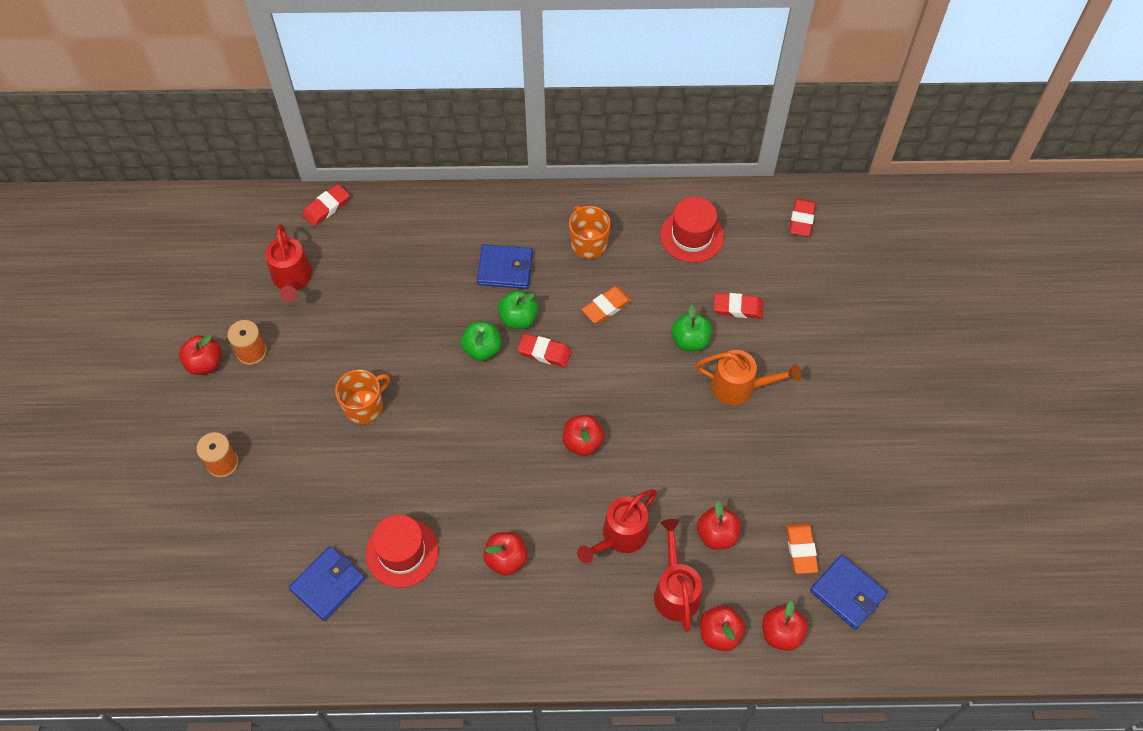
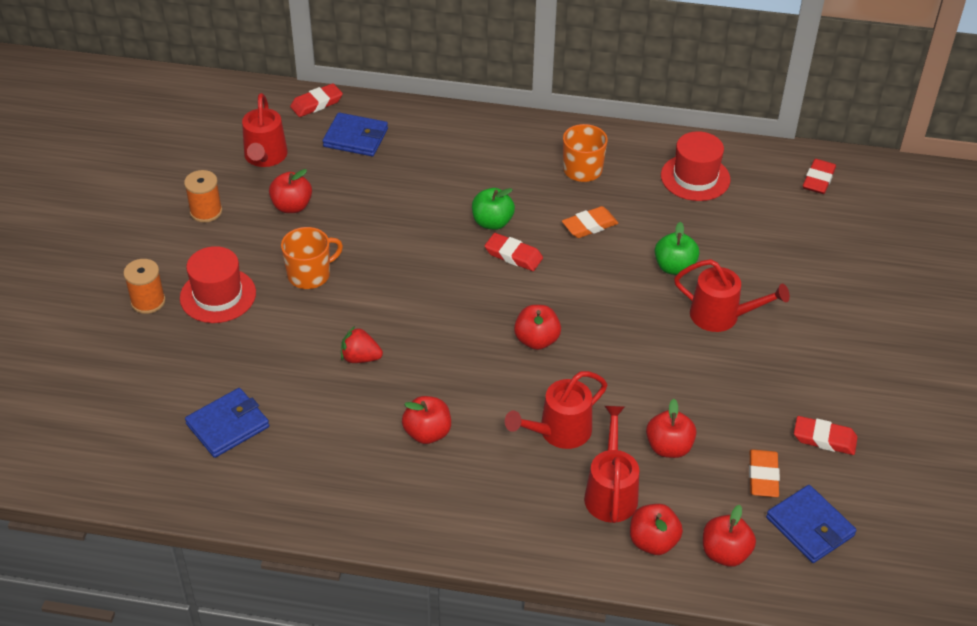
camera: 10 degrees right, 15 degrees down
red apple [179,335,221,375] -> red apple moved to [269,169,312,213]
red hat [366,515,438,588] -> red hat moved to [180,246,256,323]
green apple [461,322,501,361] -> none
blue wallet [477,244,533,289] -> blue wallet moved to [323,112,388,156]
orange watering can [696,350,801,405] -> red watering can [674,259,790,332]
red eraser [713,293,763,319] -> red eraser moved to [794,416,858,455]
none -> red strawberry [341,326,383,363]

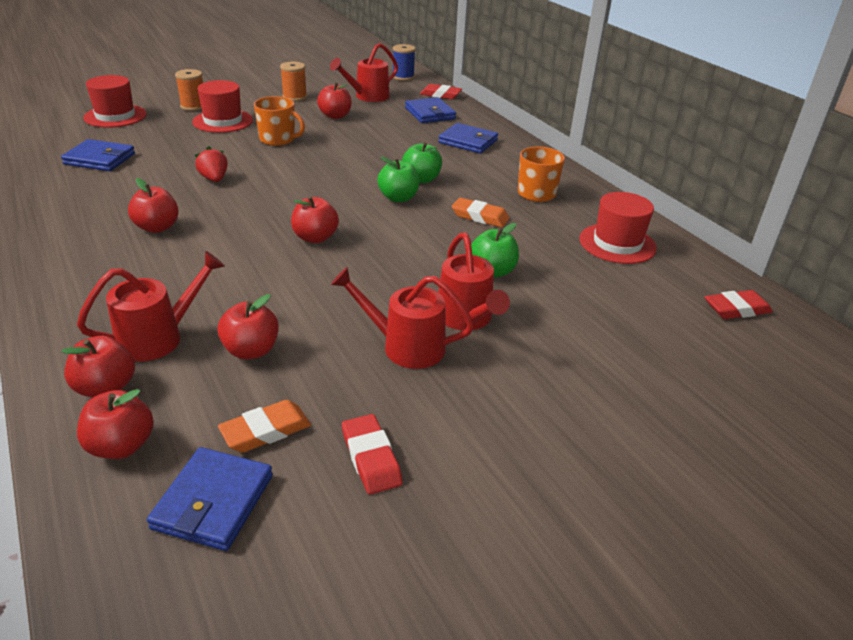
camera: 50 degrees right, 10 degrees down
red eraser [485,233,543,271] -> green apple [377,157,420,202]
red watering can [505,371,607,449] -> red watering can moved to [331,267,474,369]
none -> red hat [83,75,147,128]
none -> blue spool [393,44,416,81]
none -> blue wallet [439,123,498,153]

